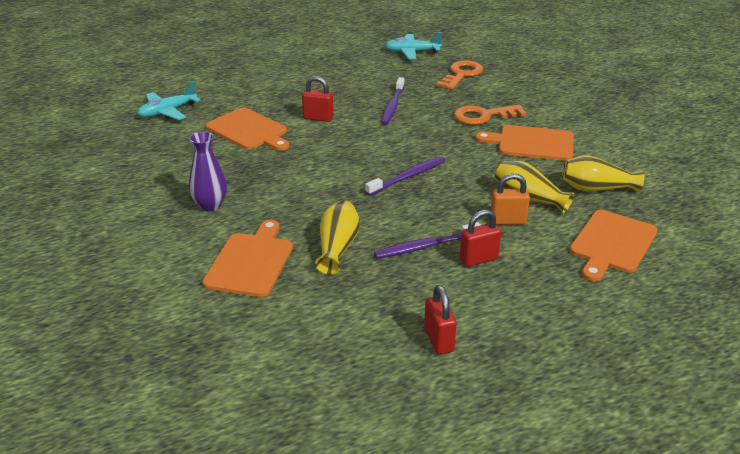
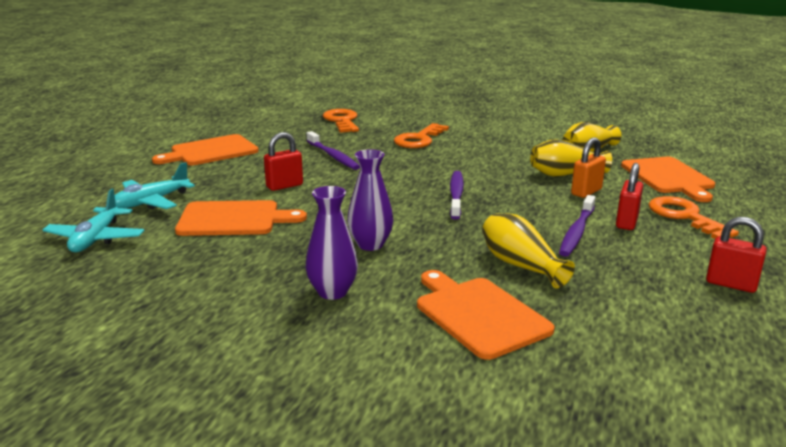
camera: 45 degrees left, 10 degrees down
turquoise plane [385,32,442,59] -> turquoise plane moved to [115,162,195,209]
orange cutting board [475,125,573,161] -> orange cutting board moved to [152,134,259,165]
none -> purple vase [347,149,393,251]
none -> orange key [649,196,739,239]

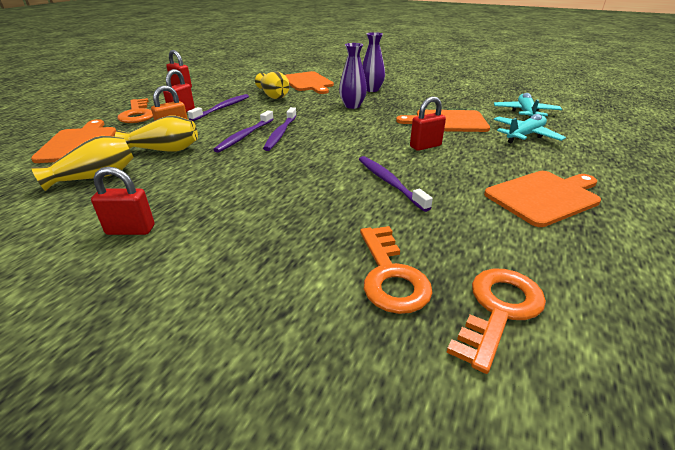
camera: 175 degrees left, 10 degrees up
orange key [394,123,449,148] -> orange key moved to [446,269,546,374]
none -> red padlock [91,166,155,235]
none -> purple toothbrush [213,110,274,153]

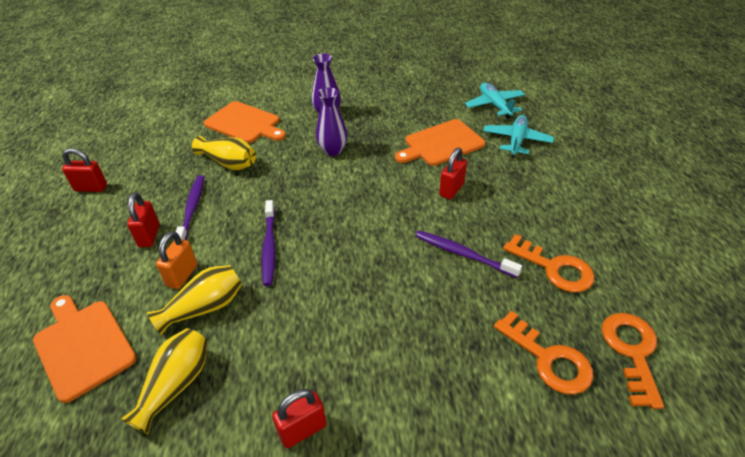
camera: 30 degrees left, 10 degrees up
orange key [118,98,153,123] -> orange key moved to [503,234,595,293]
purple toothbrush [263,107,297,151] -> none
orange cutting board [484,171,601,227] -> none

